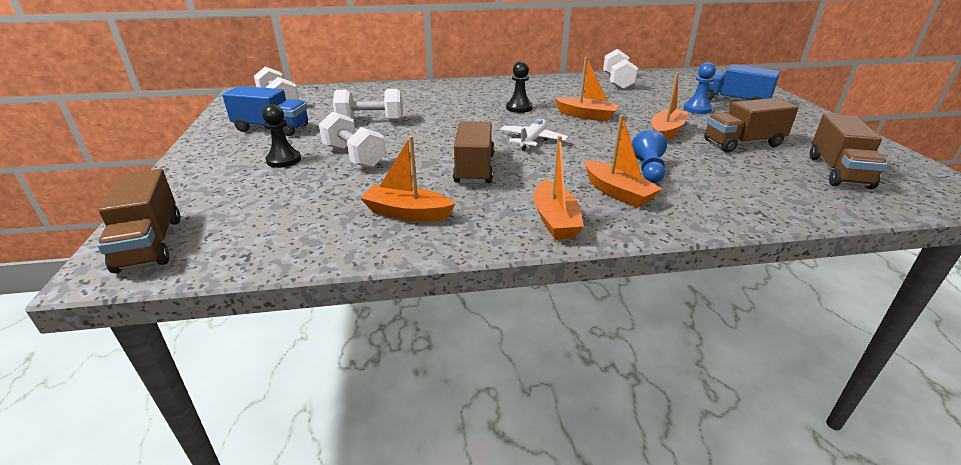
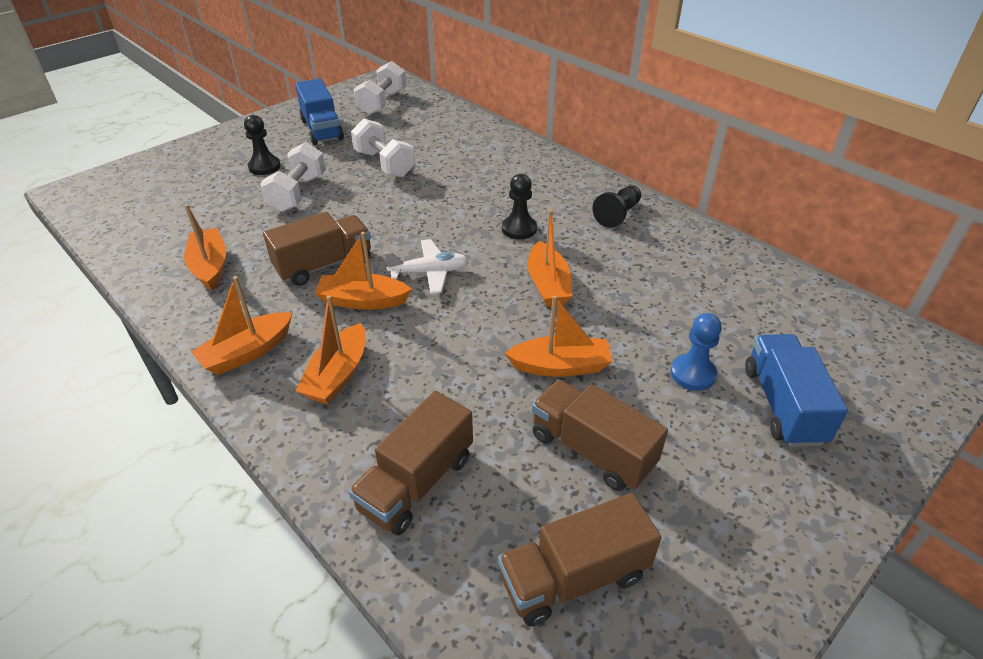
camera: 55 degrees right, 10 degrees up
brown truck [97,169,180,273] -> brown truck moved to [349,391,473,535]
white dumbbell [603,49,638,90] -> none
blue pawn [632,130,667,183] -> none
none -> orange boat [314,232,412,310]
none -> black pawn [593,185,641,228]

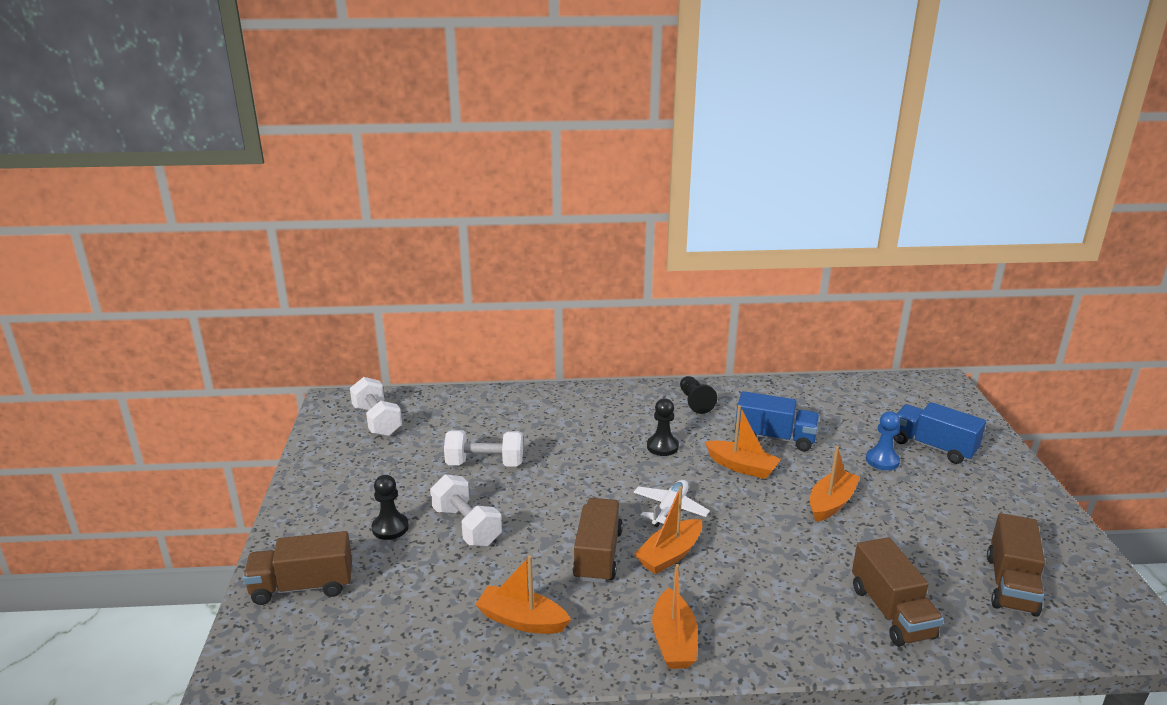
camera: 50 degrees left, 15 degrees down
blue truck [295,79,344,145] -> blue truck moved to [735,391,820,451]
orange boat [296,296,366,404] -> none
brown truck [532,380,668,491] -> brown truck moved to [243,531,352,605]

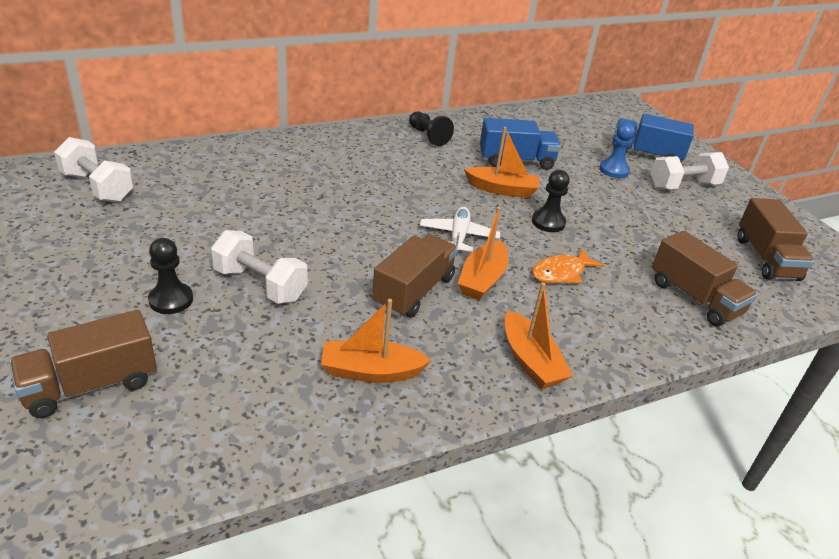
camera: 25 degrees left, 10 degrees up
white dumbbell [444,430,523,467] -> white dumbbell moved to [651,152,729,189]
brown truck [573,498,623,583] -> brown truck turned 45 degrees clockwise [372,234,458,318]
black pawn [647,398,679,456] -> black pawn moved to [532,170,570,232]
orange boat [810,446,860,522] -> none
none -> orange fish [532,248,604,283]

